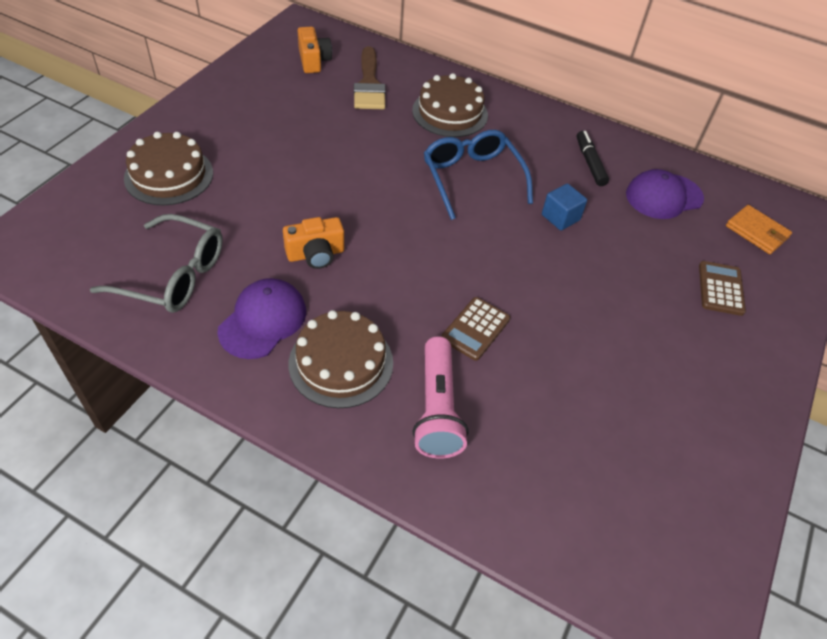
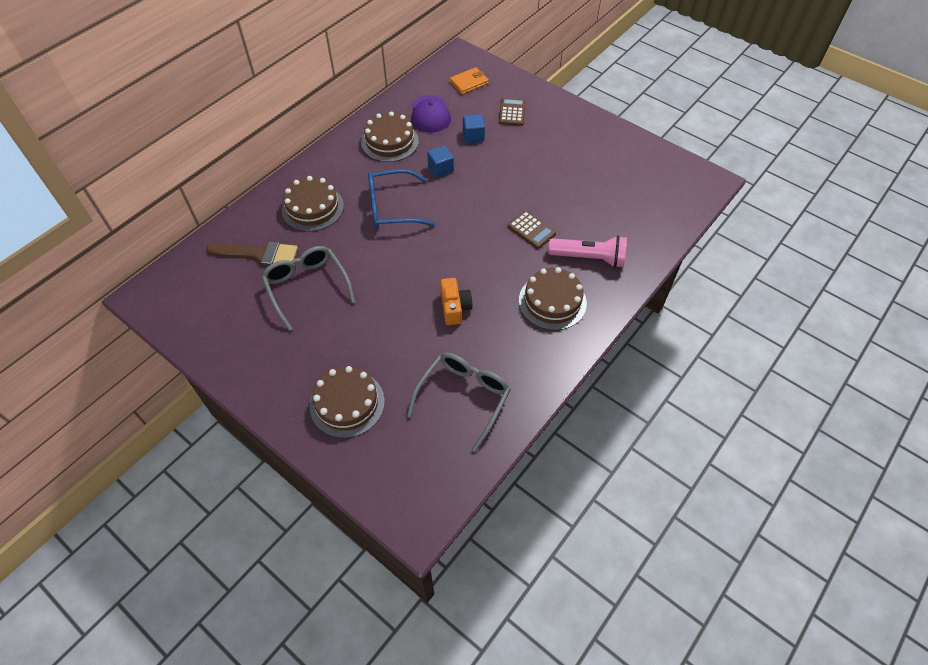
camera: 75 degrees left, 5 degrees up
purple cap [217,278,306,359] -> none
orange camera [298,27,332,73] -> none
black marker [577,131,609,186] -> brown cake [361,111,419,162]
brown calculator [699,261,746,316] -> brown calculator turned 75 degrees clockwise [499,98,526,126]
none -> grey glasses [261,246,355,331]
none -> blue cube [463,114,485,143]

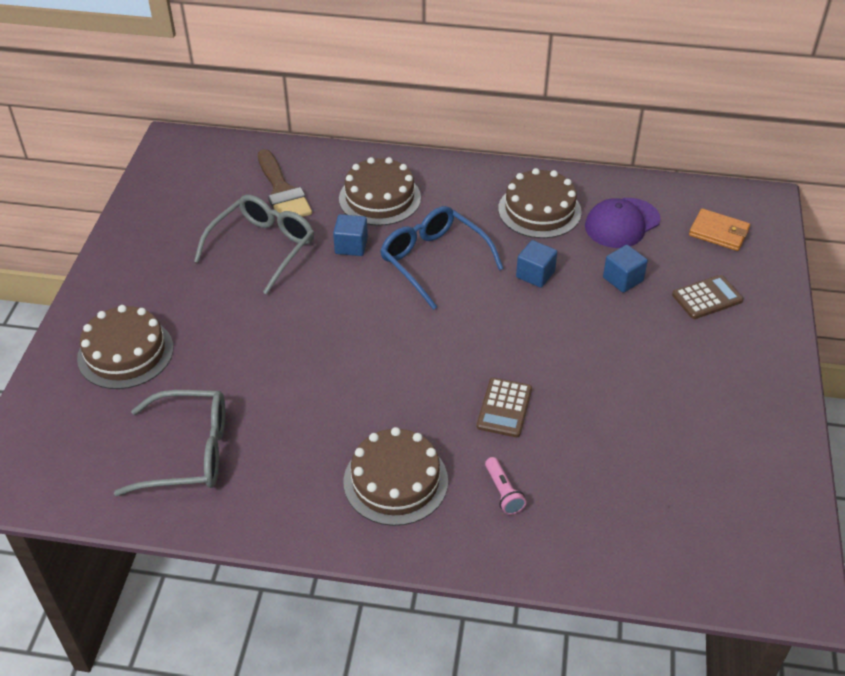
camera: 60 degrees right, 10 degrees down
orange camera [440,278,473,325] -> none
pink flashlight [548,236,627,268] -> pink flashlight [485,457,526,515], size x0.52
none -> blue cube [333,214,368,256]

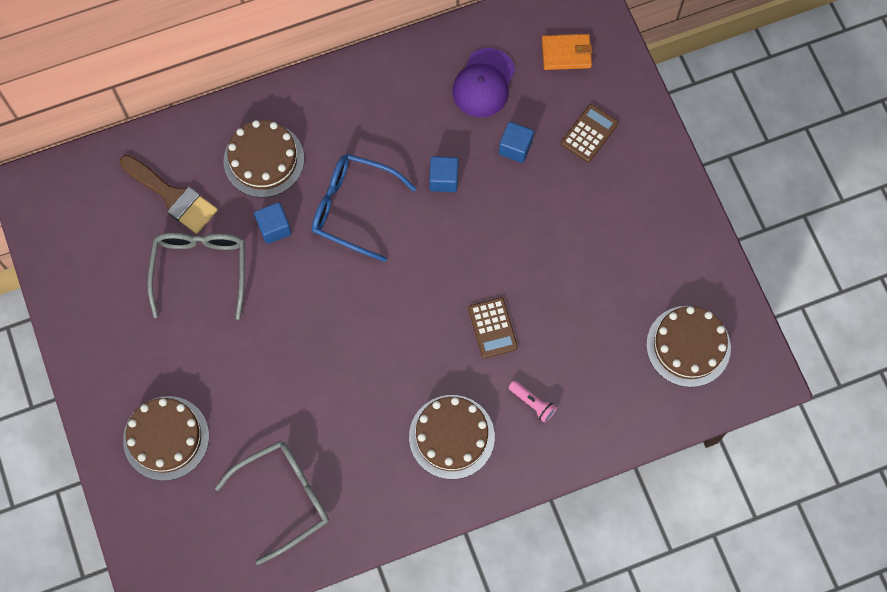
camera: 30 degrees left, 25 degrees up
brown cake [498,168,582,238] -> brown cake moved to [646,306,731,387]

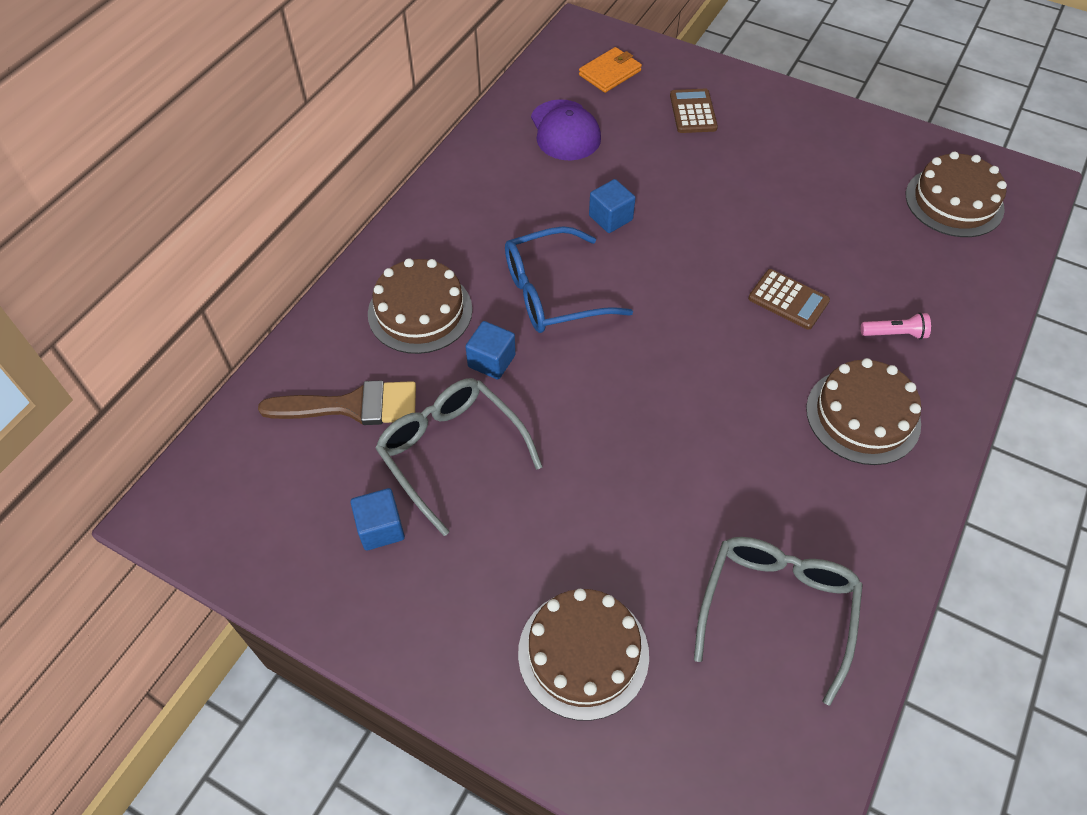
camera: 40 degrees left, 15 degrees down
blue cube [499,122,534,163] -> blue cube moved to [351,488,405,551]

